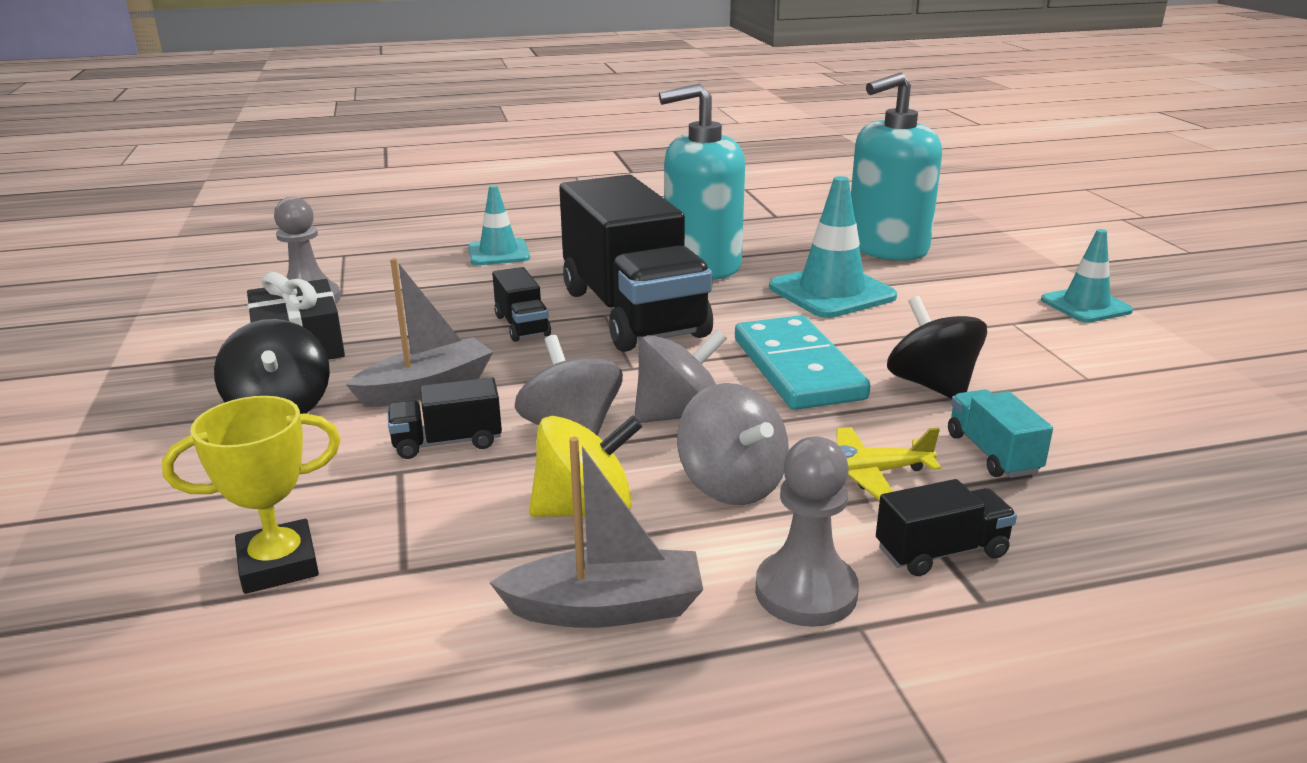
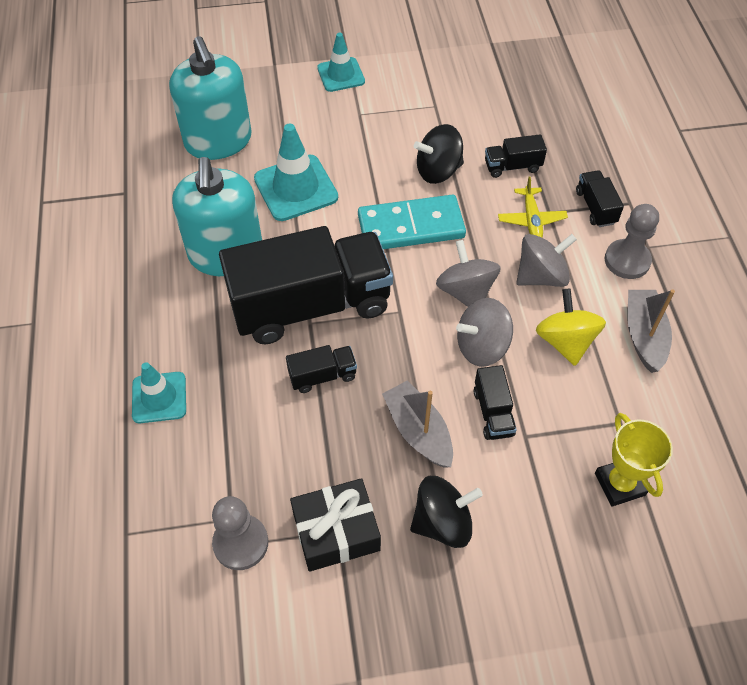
camera: 85 degrees left, 30 degrees up
turquoise truck [948,389,1053,478] -> black truck [485,134,547,178]

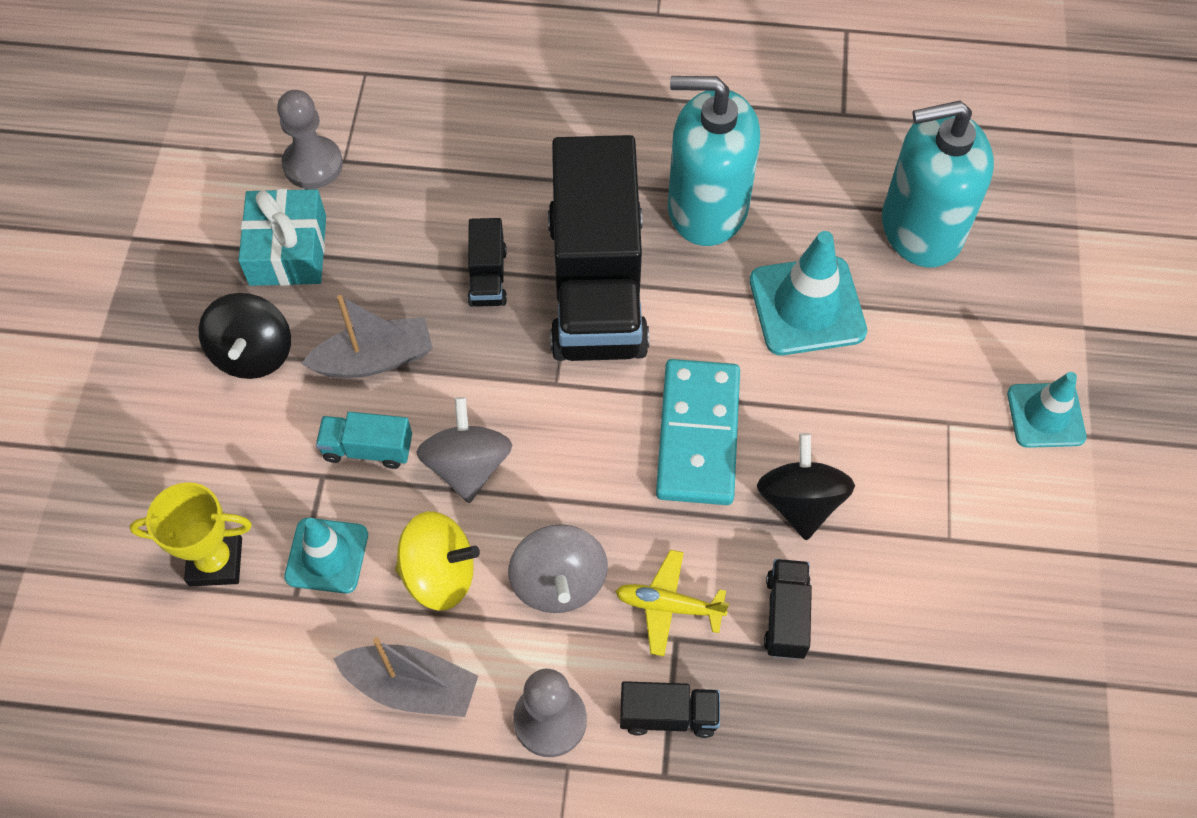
camera: 105 degrees right, 5 degrees up
turquoise traffic cone [132,362,186,423] -> turquoise traffic cone moved to [284,518,368,594]
black gift [290,478,381,572] -> turquoise gift [238,189,326,286]
grey spinning top [436,240,501,307] -> none
black truck [474,365,517,440] -> turquoise truck [316,412,412,469]

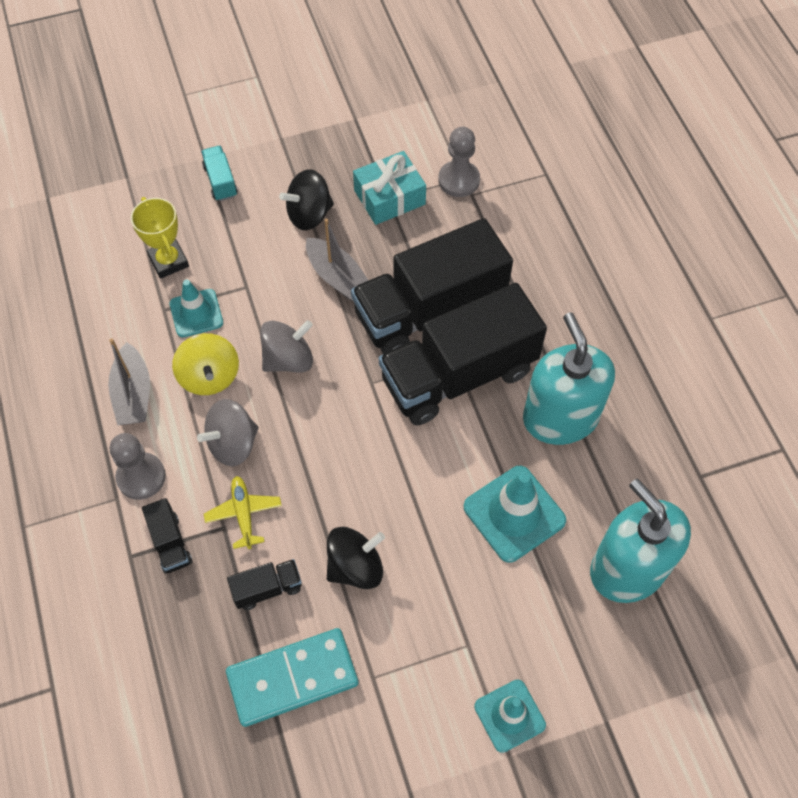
camera: 65 degrees right, 0 degrees up
turquoise truck [316,412,412,469] -> turquoise truck moved to [201,146,238,201]
black truck [468,218,507,307] -> black truck [351,218,513,354], size x2.47
turquoise domino [656,359,740,505] -> turquoise domino moved to [226,628,359,727]

